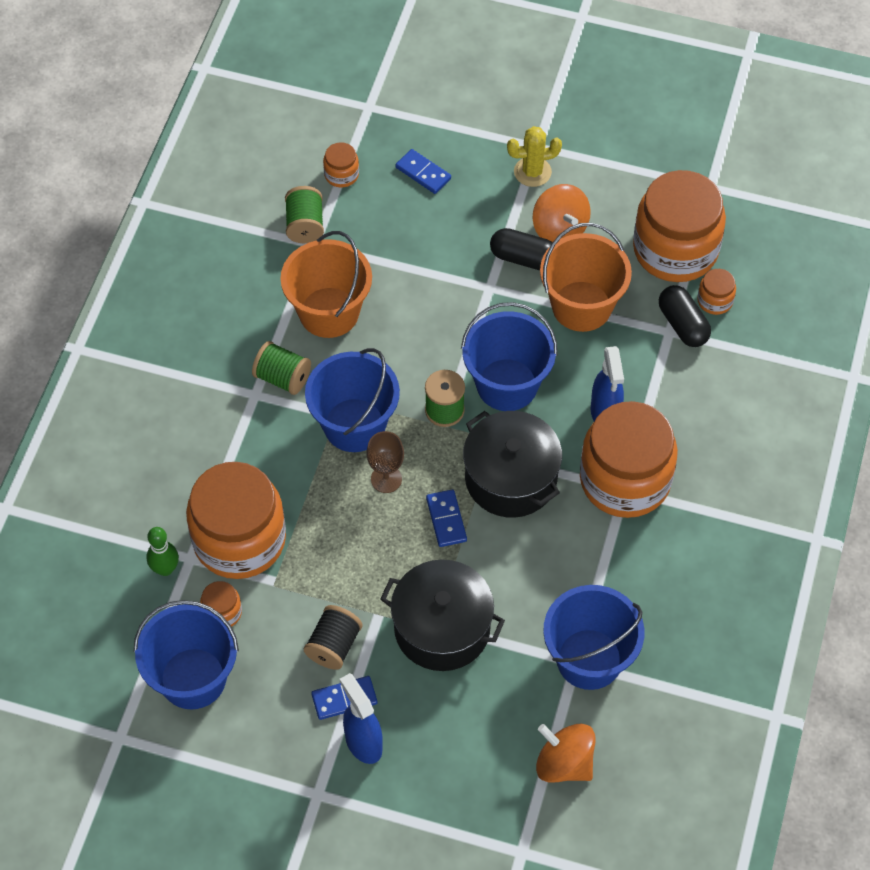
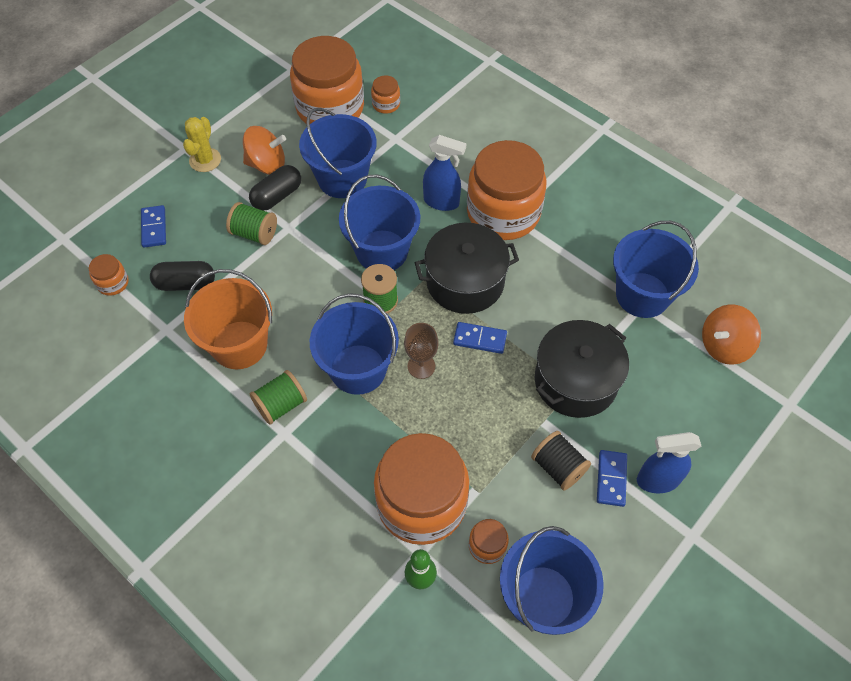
camera: 65 degrees left, 0 degrees up
green spool [285,186,324,243] -> green spool moved to [226,202,277,245]
blue domino [395,149,451,194] -> blue domino turned 75 degrees counterclockwise [141,205,166,248]
orange bucket [540,223,632,332] -> blue bucket [299,108,377,198]
black capsule [659,285,711,347] -> black capsule moved to [150,261,215,291]

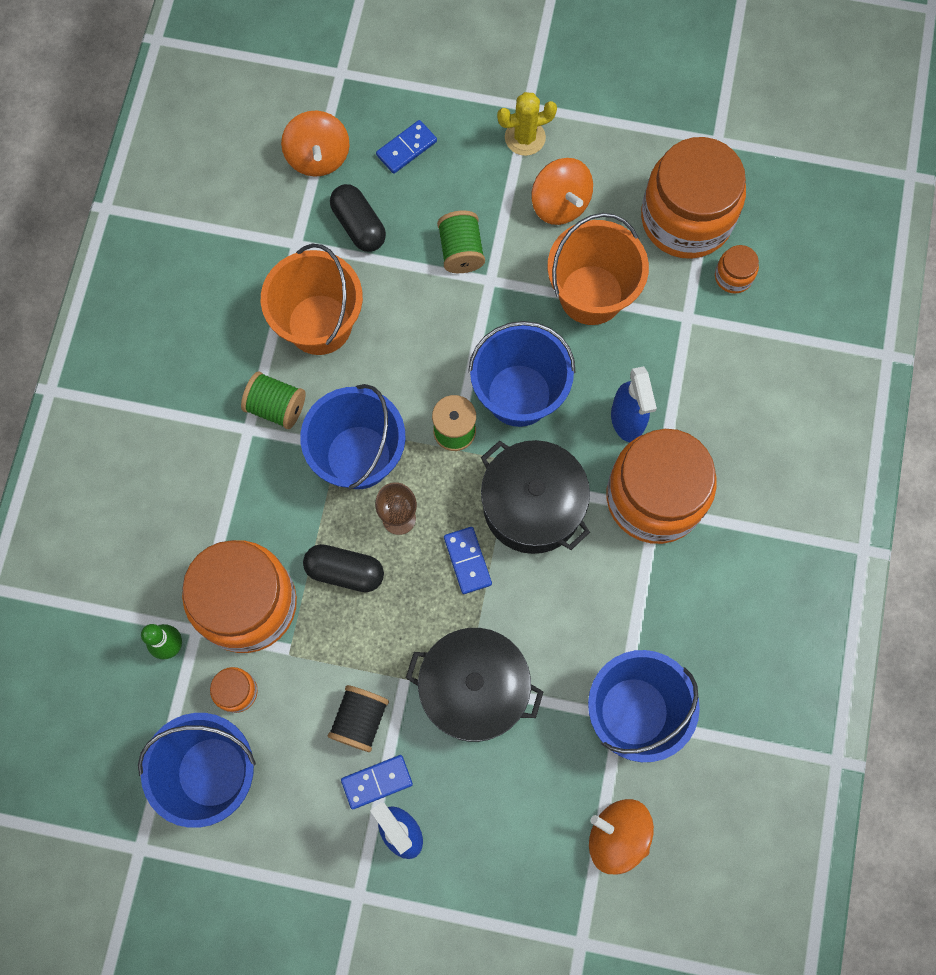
camera: 60 degrees right, 15 degrees up
orange jar [89,254,129,296] -> orange spinning top [281,111,350,177]
black capsule [249,165,301,211] -> black capsule moved to [303,544,384,592]
blue bucket [299,108,377,198] -> orange bucket [547,213,649,325]

